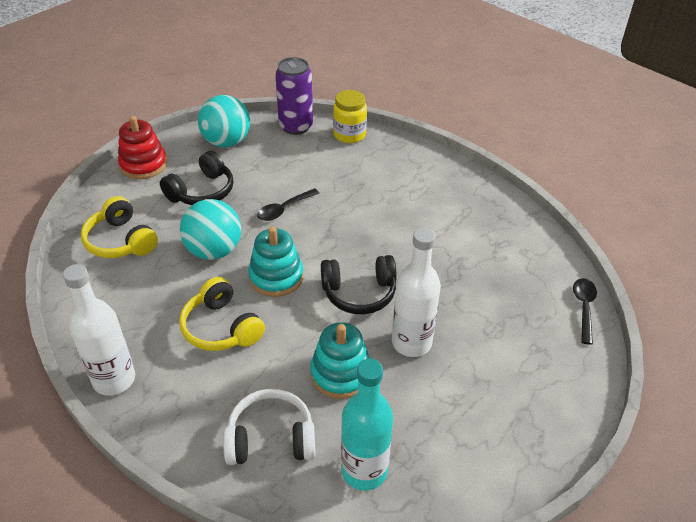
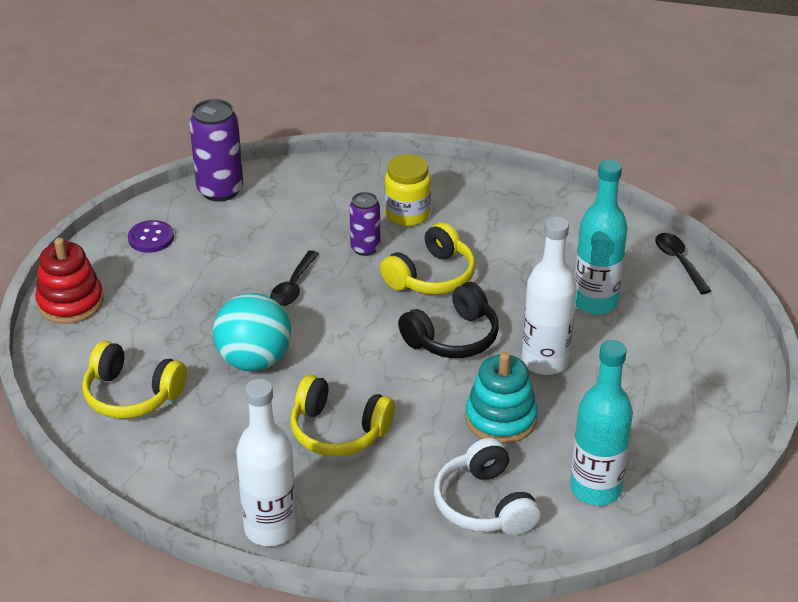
camera: 30 degrees left, 5 degrees down
black headphones [160,151,233,205] -> none
turquoise ball [198,95,250,147] -> purple button [128,220,174,253]
white headphones [223,389,316,465] -> white headphones turned 75 degrees counterclockwise [434,438,541,535]
turquoise stacking toy [248,227,304,297] -> none
yellow jar [333,90,367,143] -> yellow jar moved to [385,154,431,226]
none -> purple can [349,192,380,256]
none -> yellow headphones [380,222,476,295]
none -> turquoise bottle [574,160,628,315]

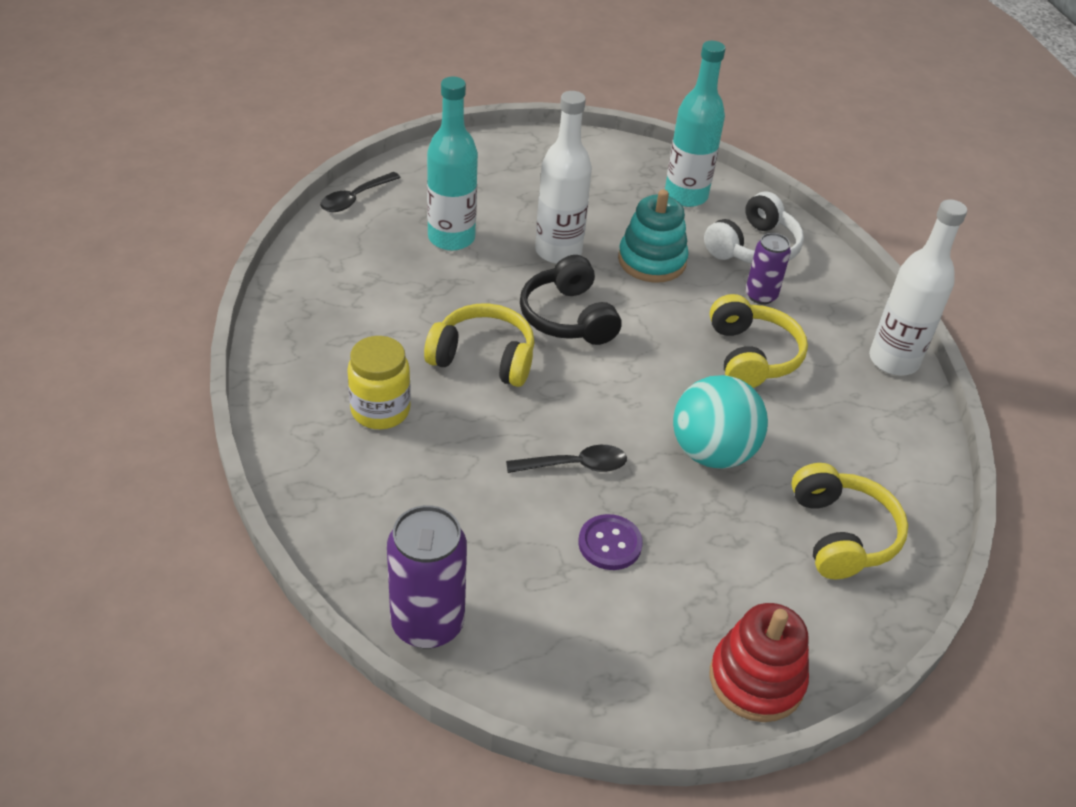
camera: 120 degrees left, 5 degrees up
purple button [128,220,174,253] -> purple button moved to [578,514,643,570]
purple can [349,192,380,256] -> purple can moved to [746,233,791,305]
black headphones [398,282,499,358] -> black headphones turned 135 degrees counterclockwise [520,255,621,345]

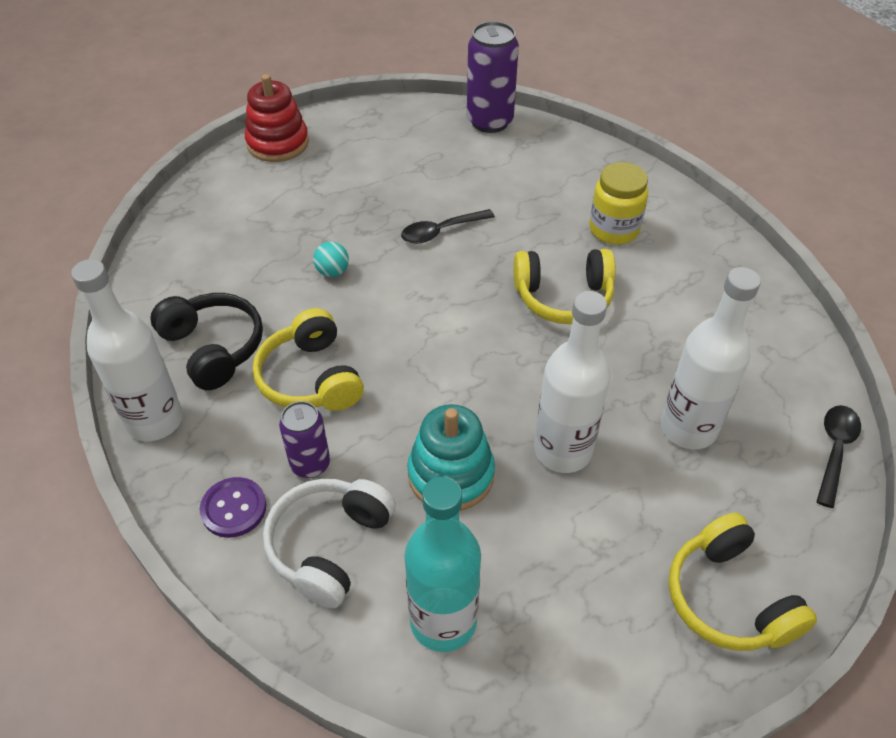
camera: 165 degrees right, 5 degrees up
turquoise bottle [427,77,478,251] -> white bottle [661,267,761,449]
black headphones [520,255,621,345] -> black headphones moved to [150,293,263,390]
purple button [578,514,643,570] -> purple button moved to [200,477,266,538]
turquoise ball [673,375,768,469] -> turquoise ball [313,242,349,277], size x0.44
yellow headphones [791,463,908,579] -> yellow headphones moved to [668,512,817,651]

